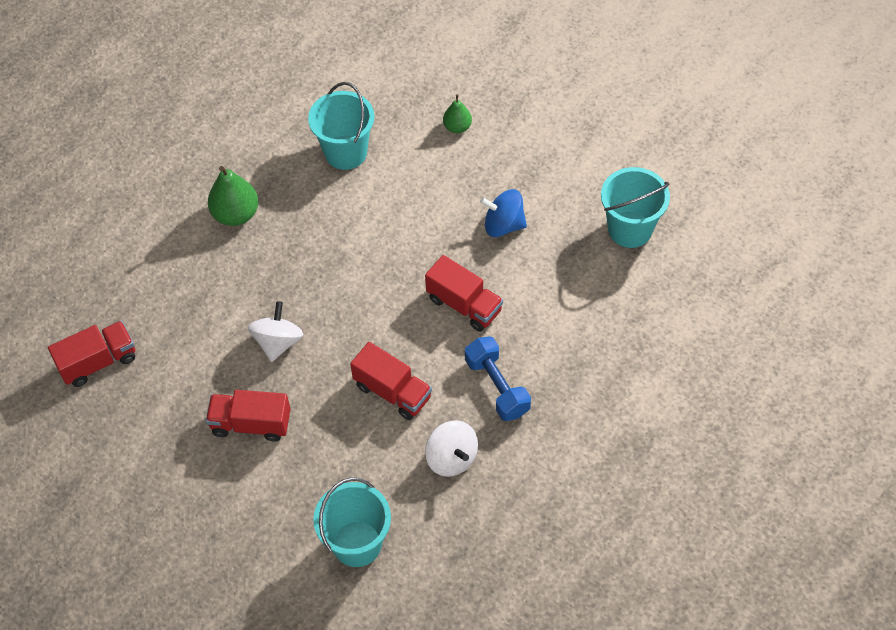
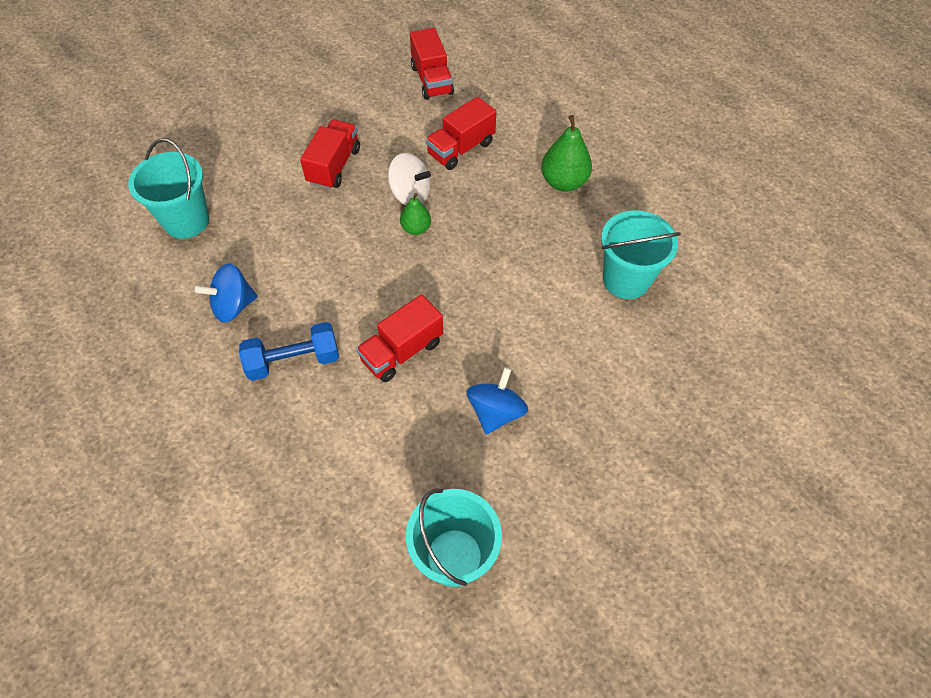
camera: 100 degrees right, 0 degrees up
red truck [350,342,432,420] -> red truck moved to [426,97,497,170]
white spinning top [425,420,478,477] -> blue spinning top [195,263,258,323]
green pear [443,94,472,133] -> green pear moved to [400,193,431,235]

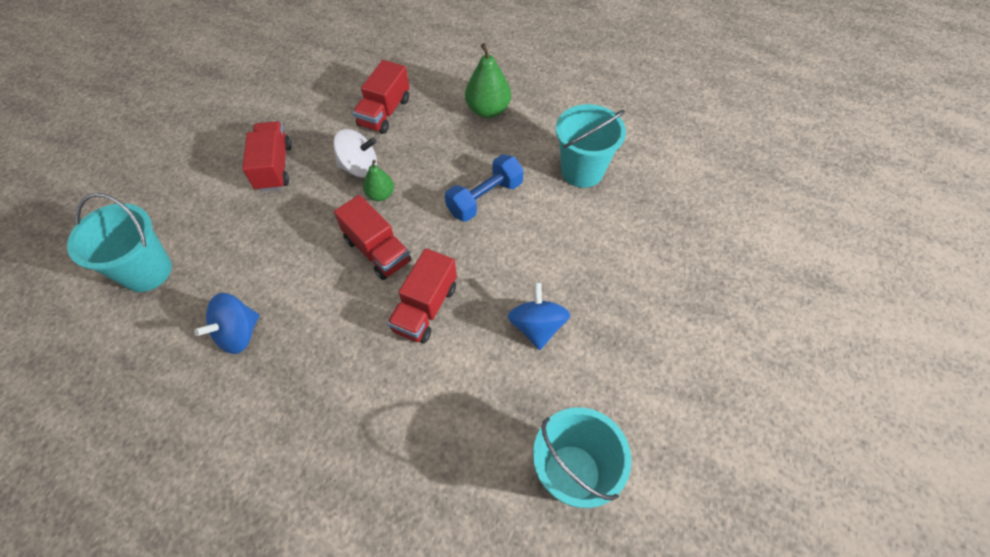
camera: 25 degrees left, 0 degrees up
blue dumbbell [239,322,339,381] -> blue dumbbell moved to [445,154,524,222]
red truck [410,28,454,100] -> red truck moved to [334,195,411,280]

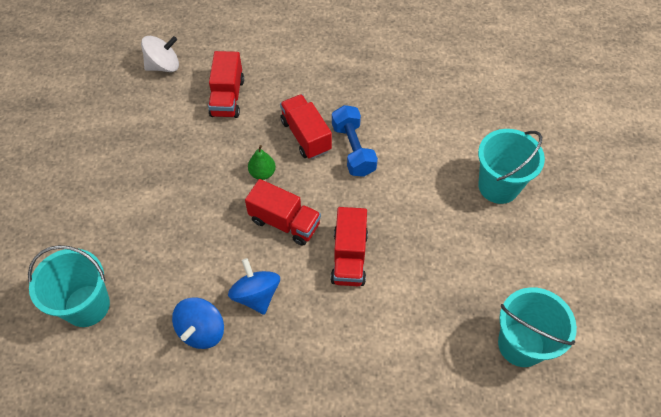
camera: 20 degrees left, 0 degrees up
red truck [242,121,292,191] -> red truck moved to [280,94,332,159]
white spinning top [333,129,377,177] -> white spinning top moved to [141,36,179,72]
blue dumbbell [445,154,524,222] -> blue dumbbell turned 45 degrees counterclockwise [332,105,378,177]
green pear [465,43,511,118] -> none
blue spinning top [508,282,570,350] -> blue spinning top moved to [228,258,280,315]
turquoise bucket [556,104,626,188] -> turquoise bucket moved to [478,129,545,204]

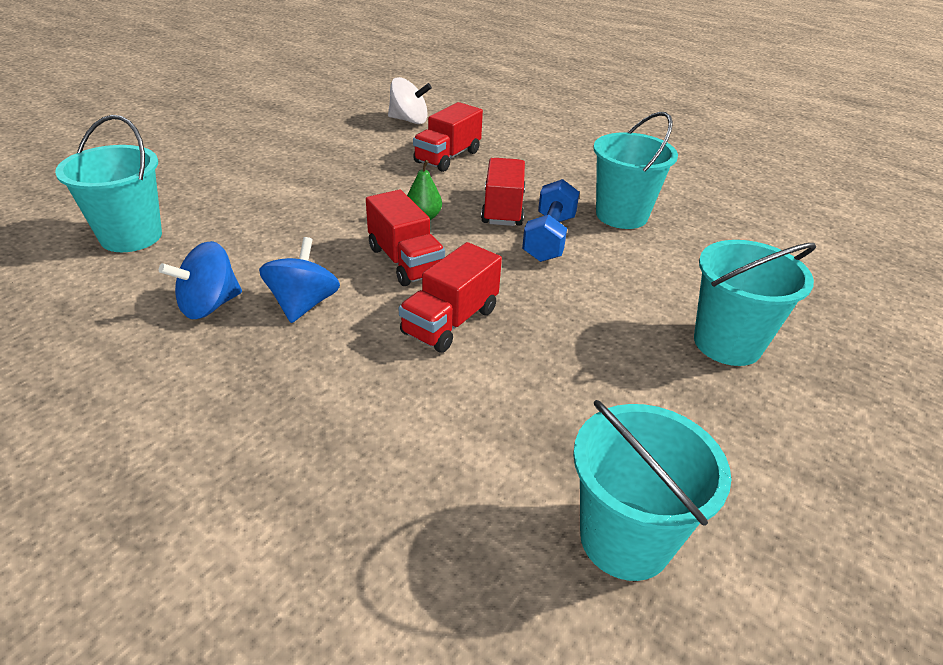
camera: 30 degrees right, 20 degrees down
none -> turquoise bucket [593,112,678,229]

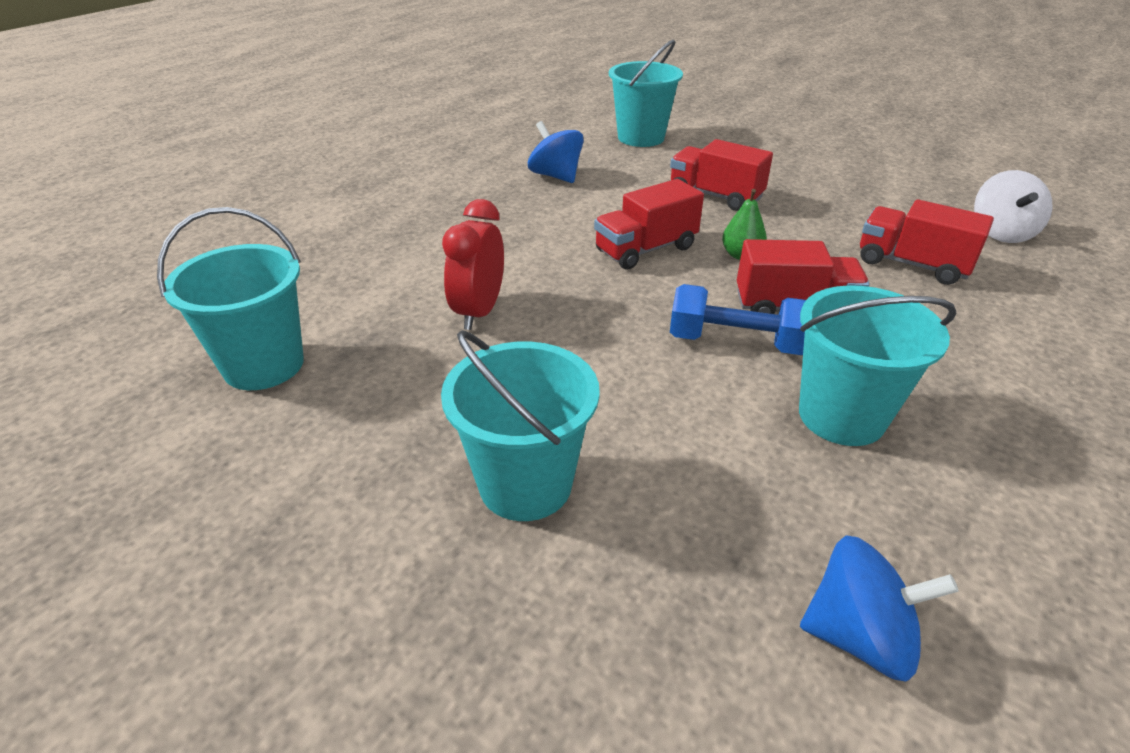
camera: 90 degrees right, 0 degrees up
blue spinning top [259,237,340,323] -> blue spinning top moved to [800,535,959,682]
red truck [399,242,502,353] -> red truck moved to [670,139,773,211]
none -> red clock [442,199,504,330]

